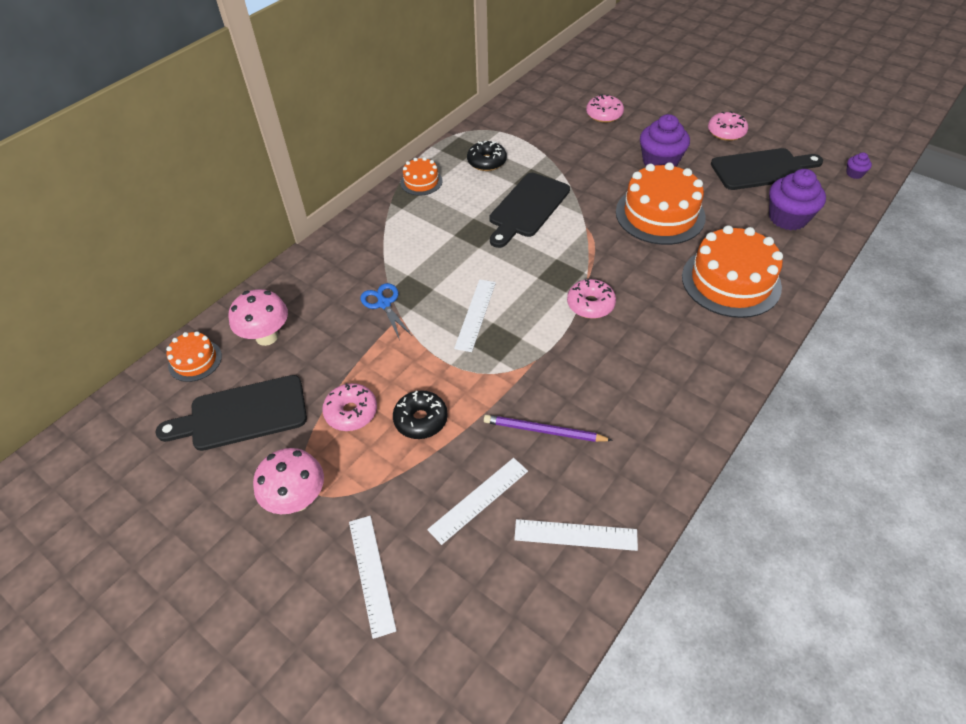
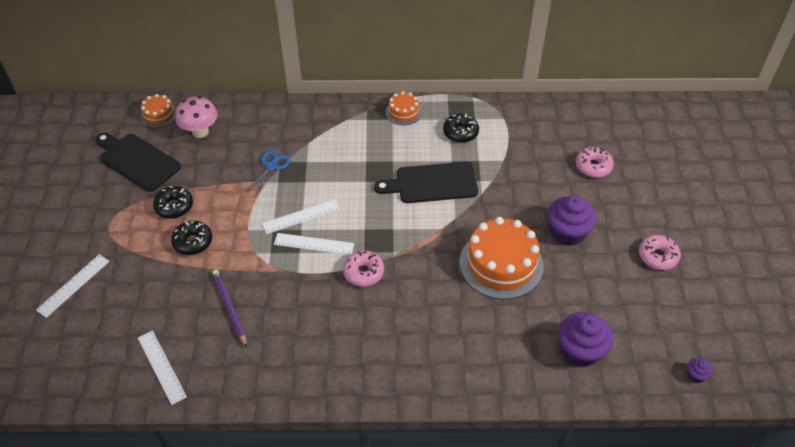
camera: 50 degrees right, 0 degrees up
pink mushroom [253,448,324,514] -> none
pink donut [322,383,377,431] -> black donut [153,186,193,219]
white ruler [427,458,528,545] -> white ruler moved to [274,233,354,255]
orange cake [682,225,783,318] -> none
black cutting board [711,148,823,190] -> none

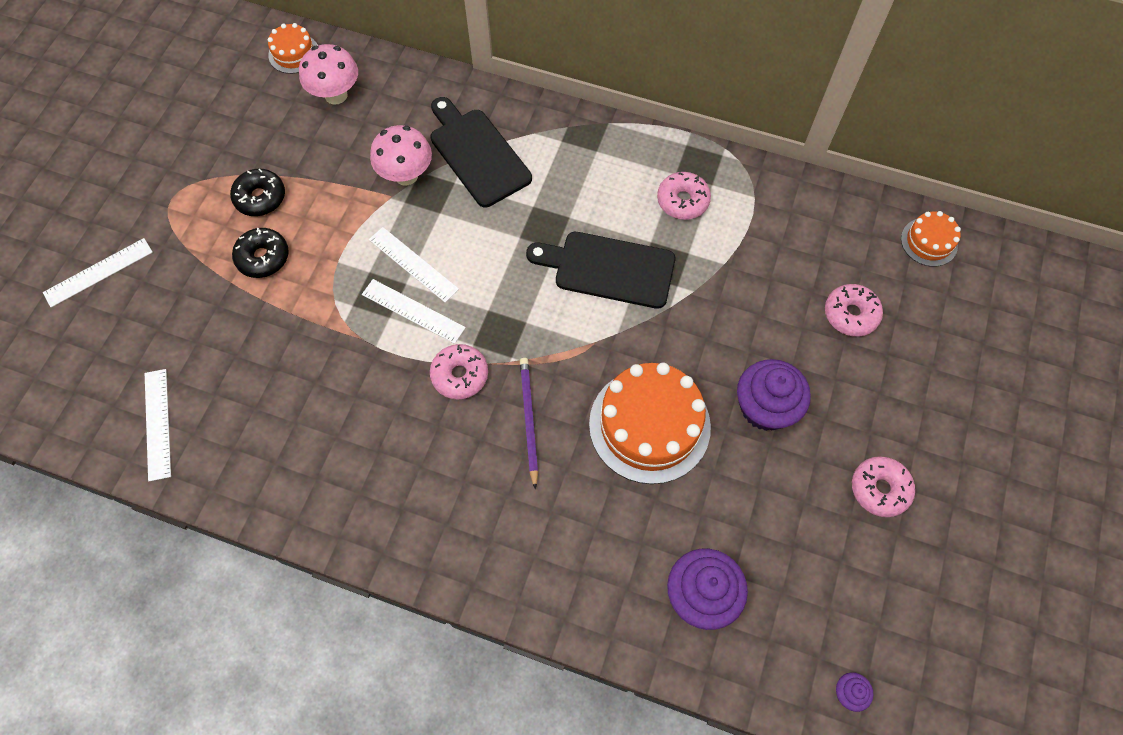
camera: 20 degrees right, 15 degrees up
black cutting board [95,132,181,192] -> black cutting board moved to [431,97,532,207]
purple pencil [212,270,247,347] -> purple pencil moved to [520,358,538,489]
blue scissors [246,150,291,197] -> pink mushroom [370,125,432,185]
white ruler [262,199,340,234] -> white ruler turned 45 degrees clockwise [369,227,459,303]
orange cake [386,91,422,125] -> orange cake moved to [901,211,961,267]
black donut [443,114,479,143] -> pink donut [657,172,711,220]

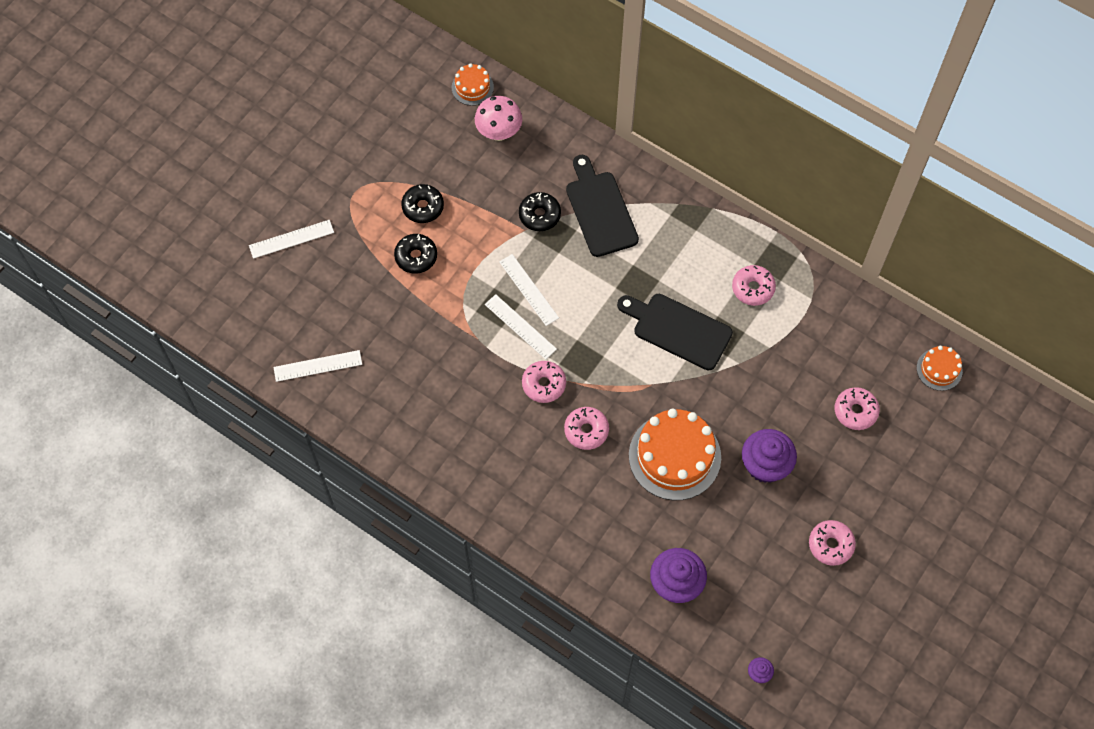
camera: 15 degrees right, 0 degrees up
white ruler [145,369,171,481] -> white ruler turned 75 degrees clockwise [274,350,362,382]
pink mushroom [370,125,432,185] -> black donut [519,192,561,231]
purple pencil [520,358,538,489] -> pink donut [564,407,609,450]

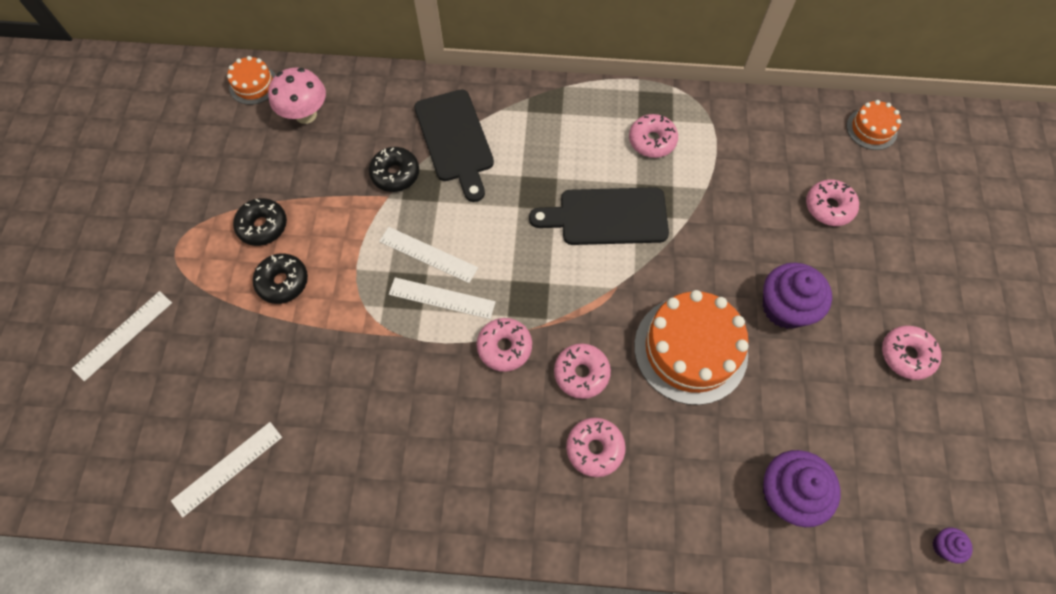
camera: 30 degrees left, 0 degrees up
black cutting board [566,155,639,257] -> black cutting board turned 150 degrees counterclockwise [414,90,494,202]
none -> pink donut [566,417,626,477]

